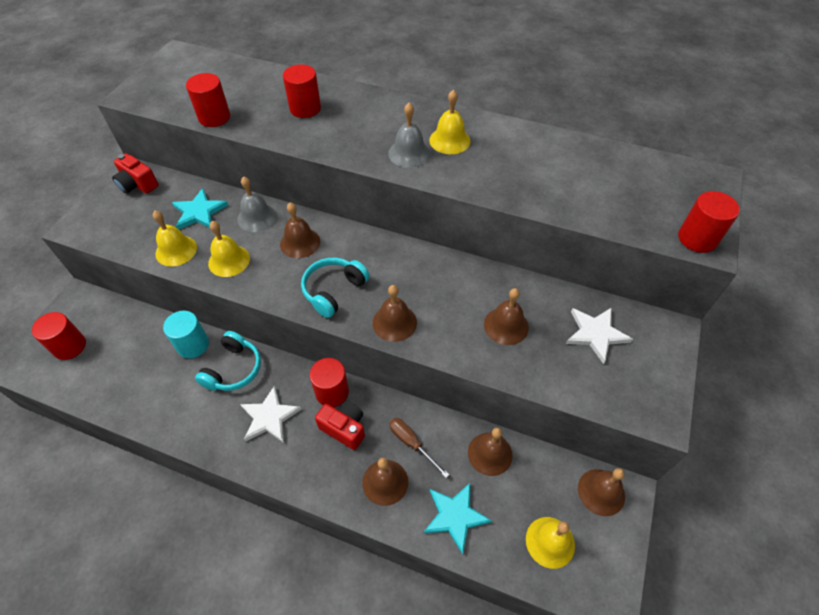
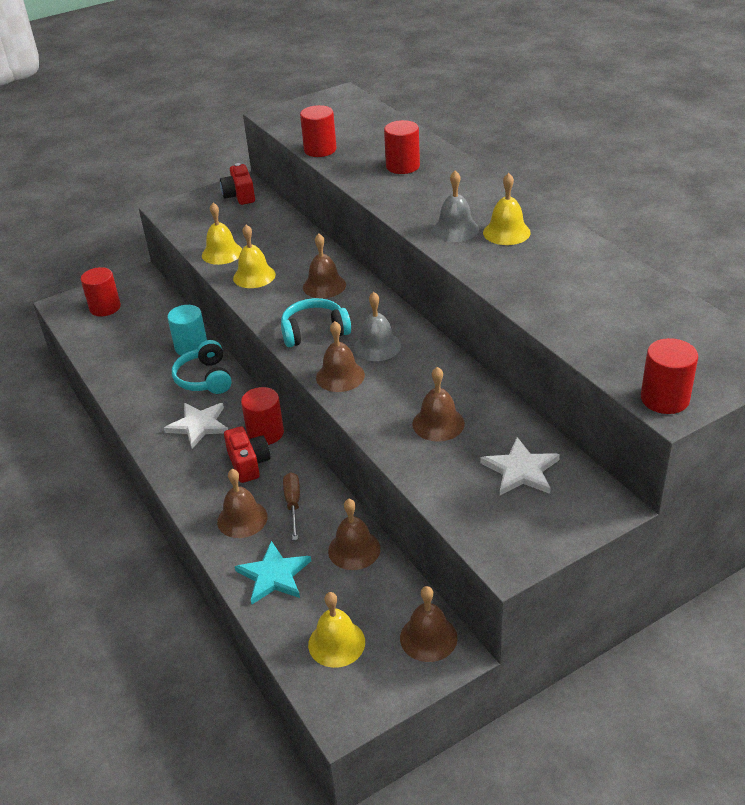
camera: 40 degrees right, 15 degrees down
turquoise star [172,188,228,229] -> none
turquoise headphones [195,331,261,391] -> turquoise headphones turned 105 degrees clockwise [172,340,232,394]
grey bell [237,177,277,232] -> grey bell moved to [354,292,401,361]

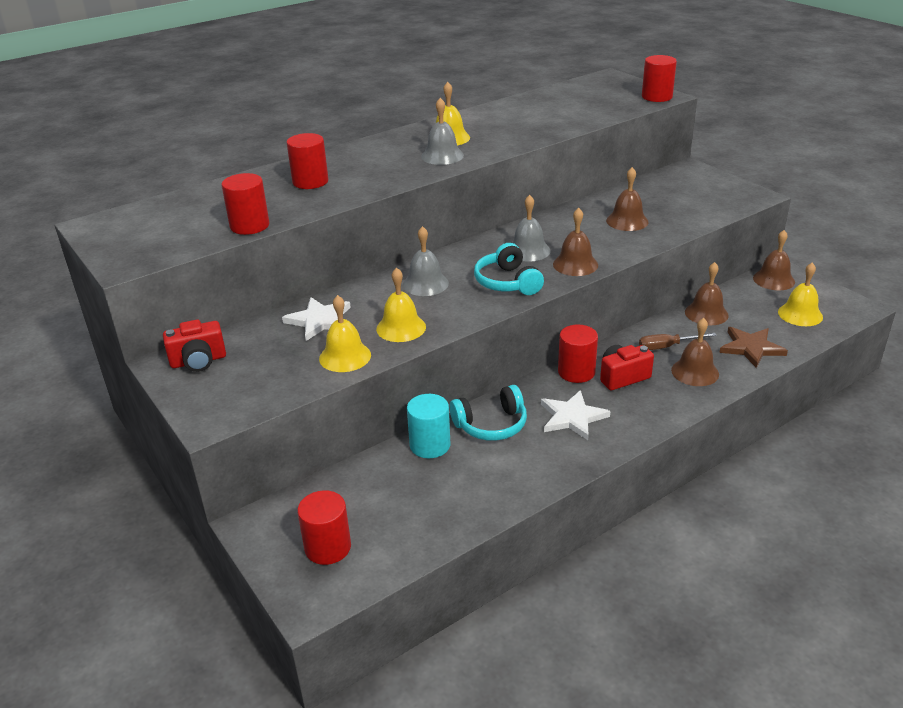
camera: 95 degrees left, 5 degrees down
turquoise star [235,541,311,604] -> brown star [719,327,788,368]
brown bell [303,234,346,298] -> grey bell [403,226,449,296]
white star [480,437,560,495] -> white star moved to [282,297,351,341]

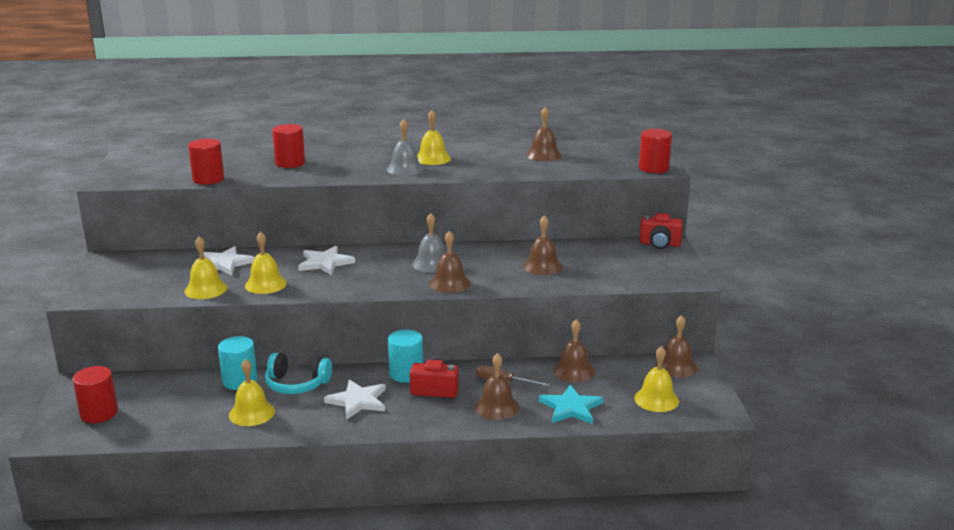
camera: 30 degrees right, 10 degrees down
red camera [163,320,226,372] -> red camera moved to [640,213,683,249]
grey bell [403,226,449,296] -> white star [298,246,355,275]
turquoise headphones [474,243,544,295] -> none
red cylinder [558,324,598,383] -> turquoise cylinder [388,330,423,383]
brown star [719,327,788,368] -> turquoise star [539,385,603,424]
none -> yellow bell [229,359,275,426]
none -> brown bell [526,107,562,161]

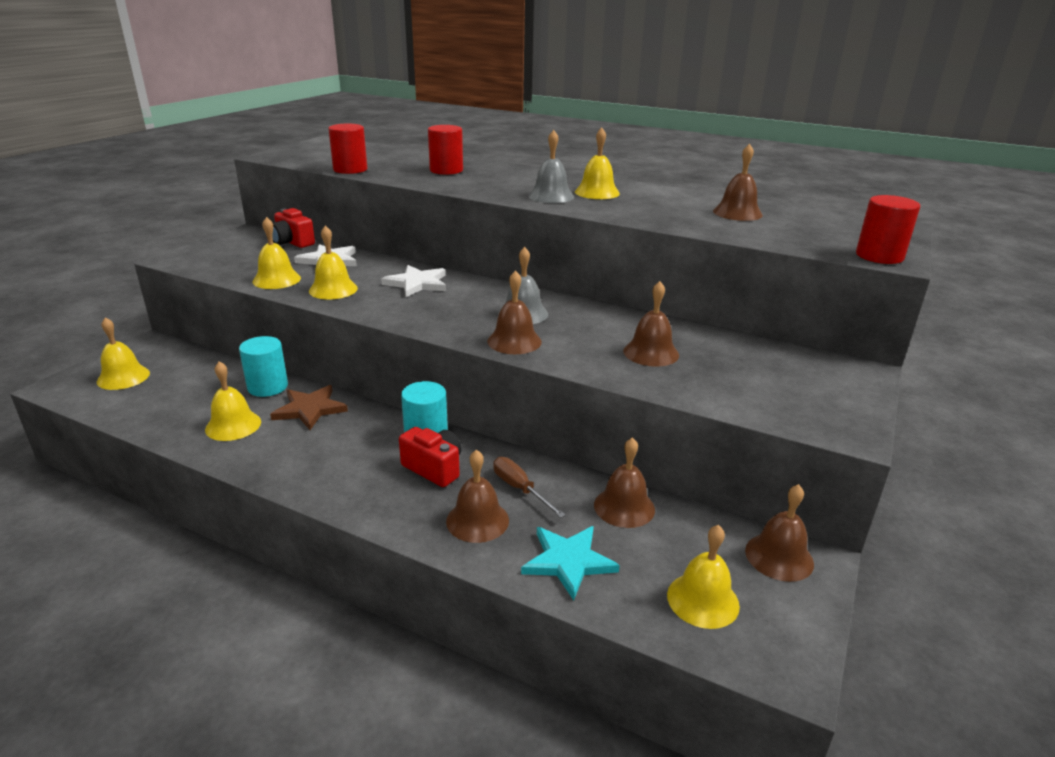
camera: 30 degrees right, 5 degrees up
red cylinder [73,366,118,423] -> yellow bell [97,317,150,390]
turquoise headphones [265,353,332,394] -> brown star [270,385,348,430]
white star [324,379,386,420] -> none
red camera [640,213,683,249] -> red camera moved to [272,208,315,248]

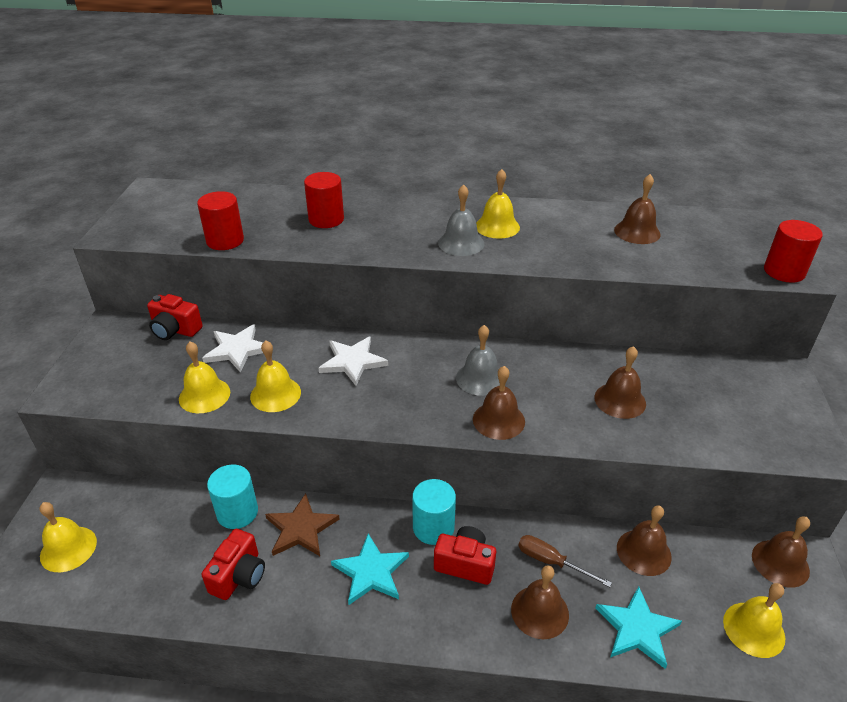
camera: 20 degrees left, 10 degrees up
yellow bell [205,361,261,441] -> red camera [201,529,265,600]
none -> turquoise star [331,534,409,605]

